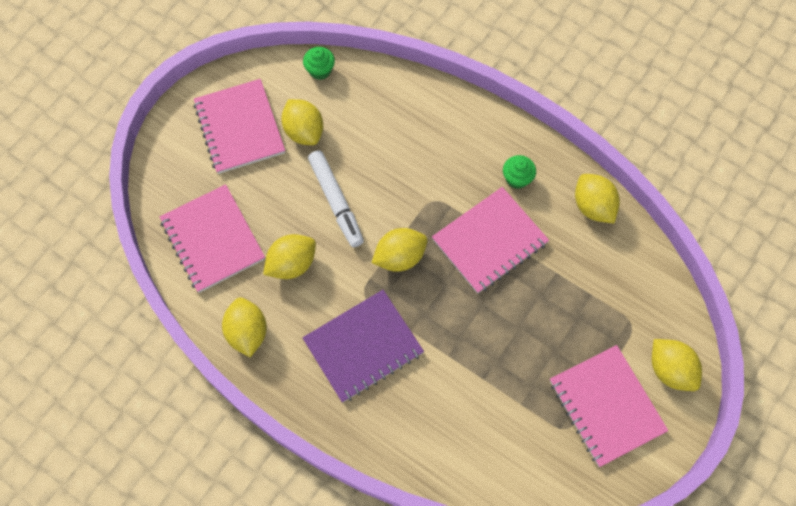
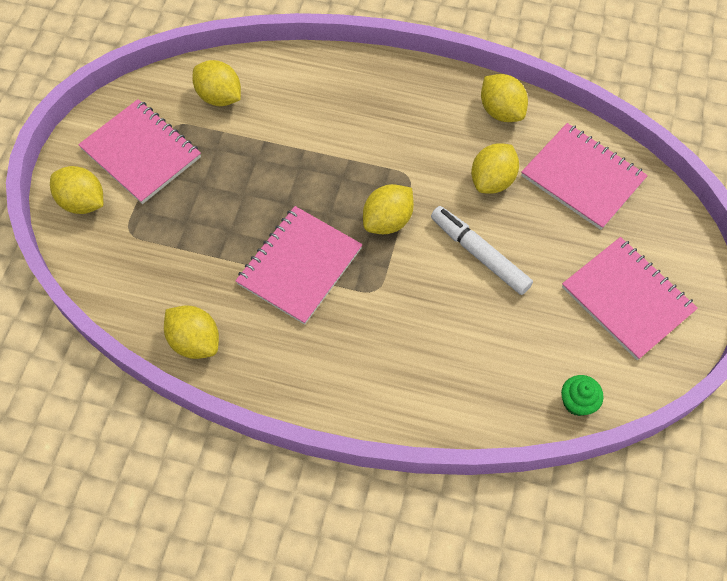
camera: 160 degrees right, 5 degrees down
yellow lemon [281,99,323,145] -> yellow lemon moved to [192,60,241,106]
purple notebook [302,290,424,402] -> none
green cupcake [503,155,536,189] -> none

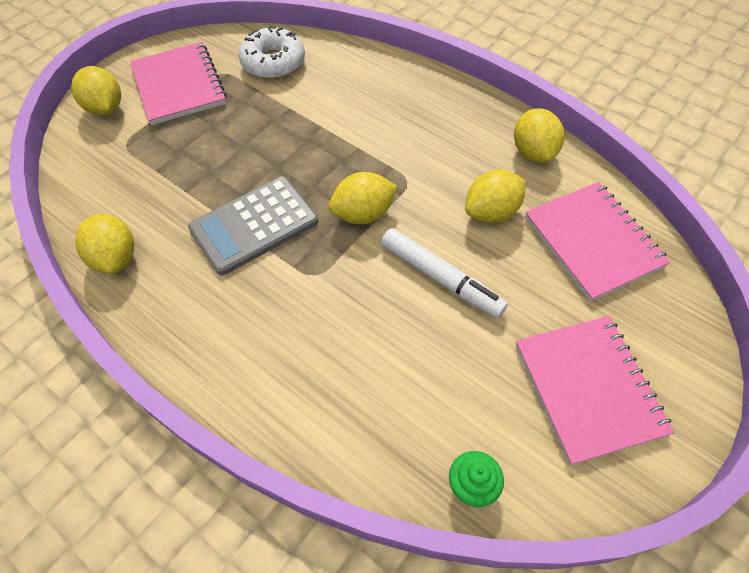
camera: 25 degrees right, 5 degrees down
yellow lemon [192,60,241,106] -> white donut [239,26,305,79]
pink notebook [235,206,363,325] -> grey calculator [188,176,318,275]
white marker [431,206,533,295] -> white marker turned 150 degrees clockwise [381,228,508,318]

